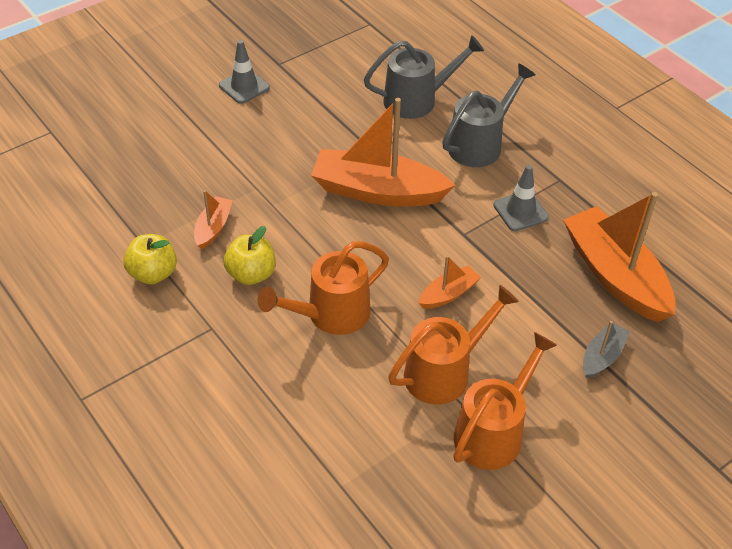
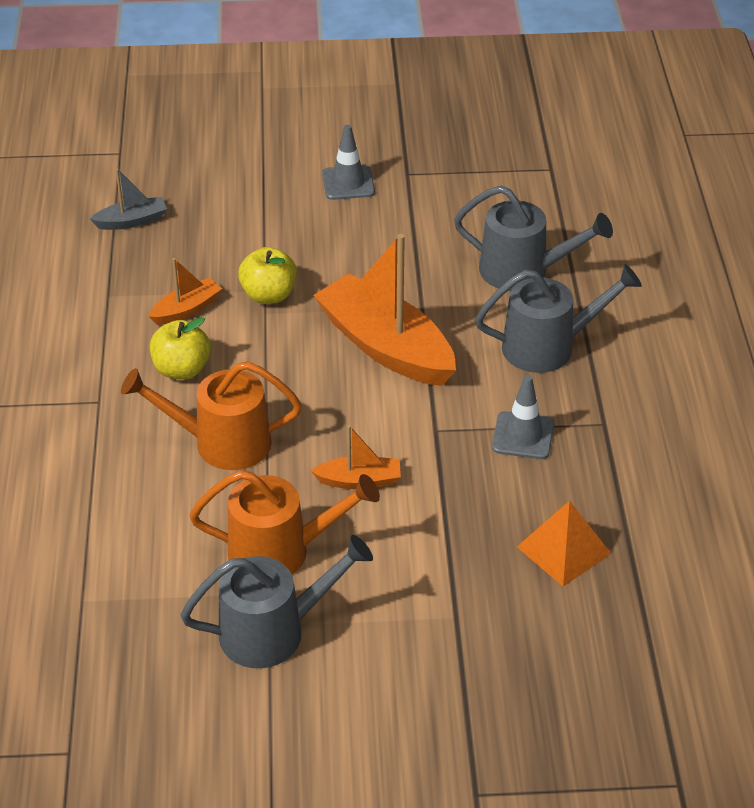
camera: 35 degrees right, 5 degrees down
yellow apple [123,234,177,284] -> yellow apple moved to [238,247,297,304]
orange watering can [453,332,557,470] -> grey watering can [181,535,373,668]
orange boat [563,192,675,322] -> orange pyramid [517,500,611,587]
grey boat [583,321,630,379] -> grey boat moved to [90,169,167,230]

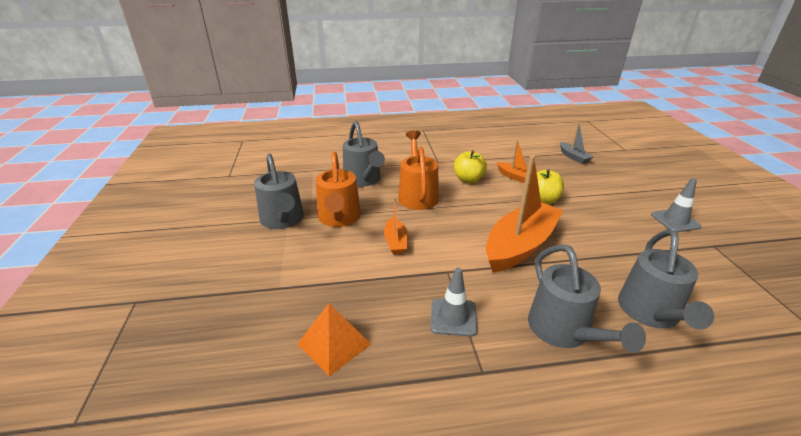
camera: 85 degrees right, 10 degrees down
none -> grey watering can [343,121,385,187]

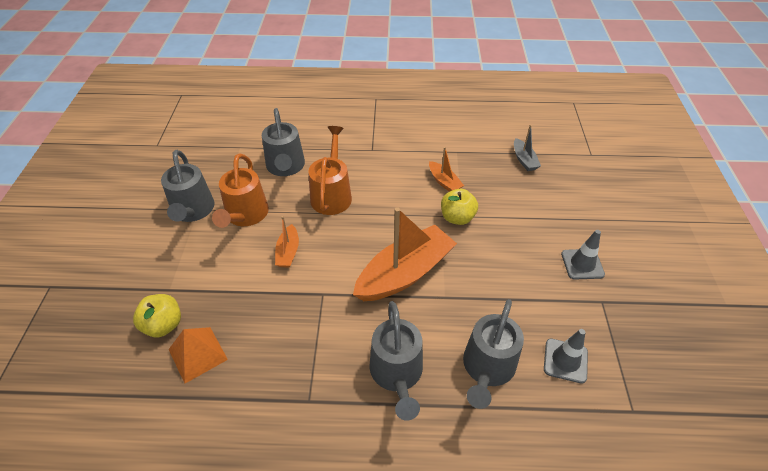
camera: 10 degrees right, 15 degrees up
grey traffic cone [431,268,477,336] -> grey traffic cone moved to [544,329,588,384]
yellow apple [454,151,487,183] -> yellow apple moved to [133,294,181,337]

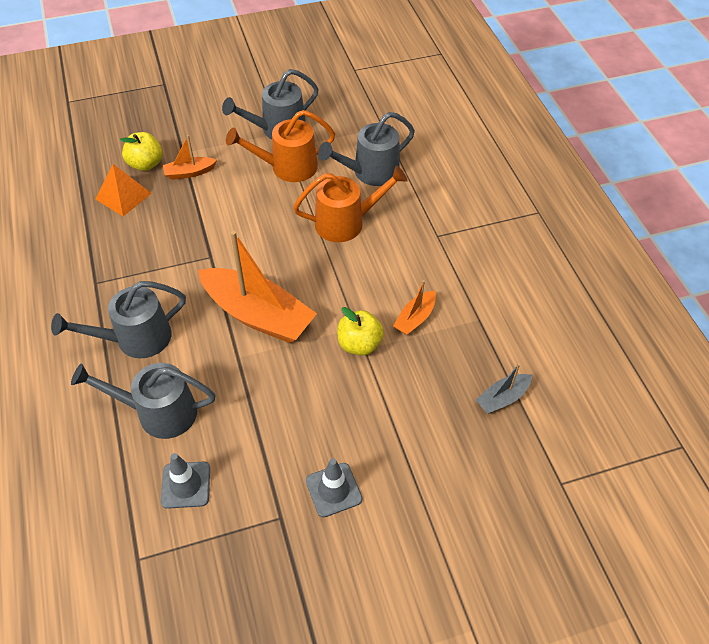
camera: 70 degrees right, 5 degrees up
orange boat [275,216,299,268] -> orange boat moved to [163,135,217,180]

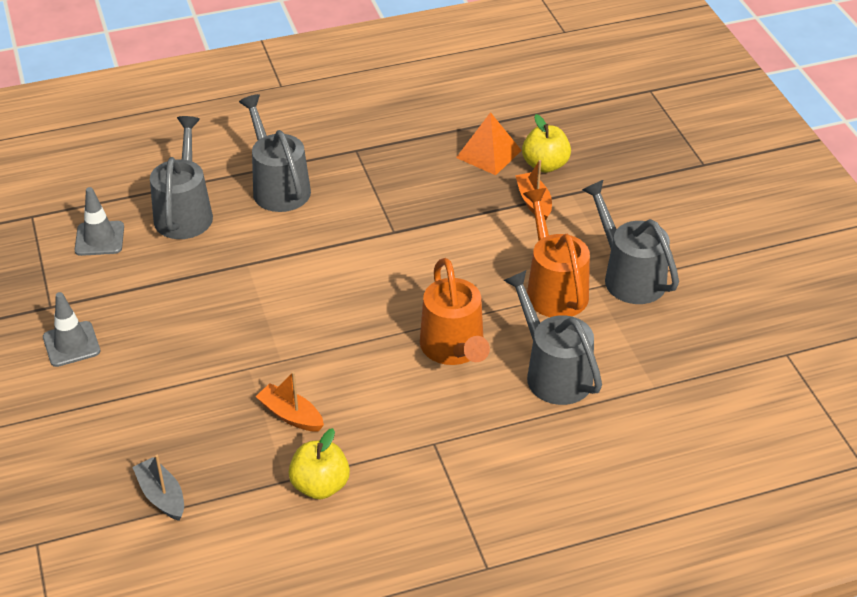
camera: 90 degrees right, 10 degrees down
orange boat [198,230,317,343] -> none
yellow apple [337,307,384,356] -> yellow apple moved to [288,428,350,500]

